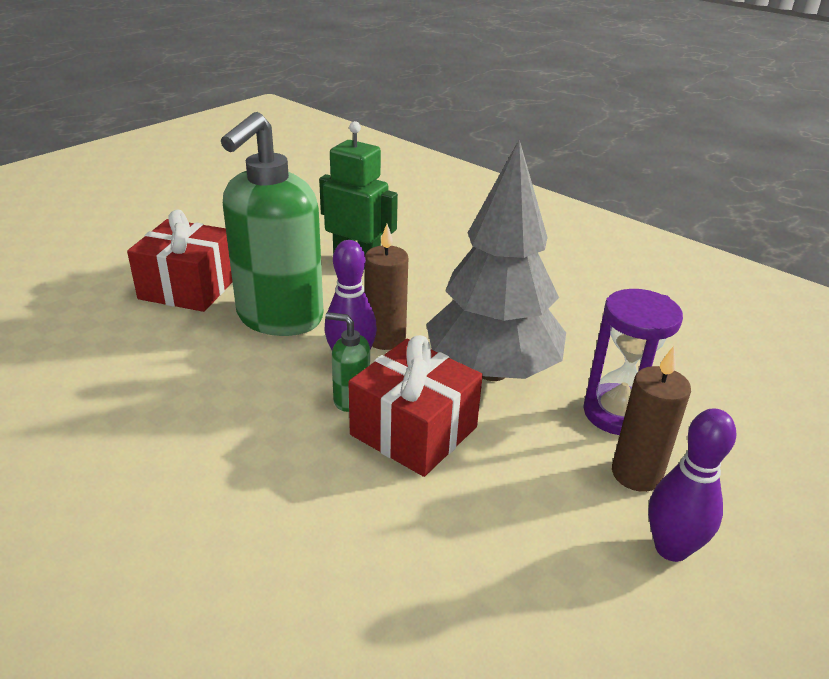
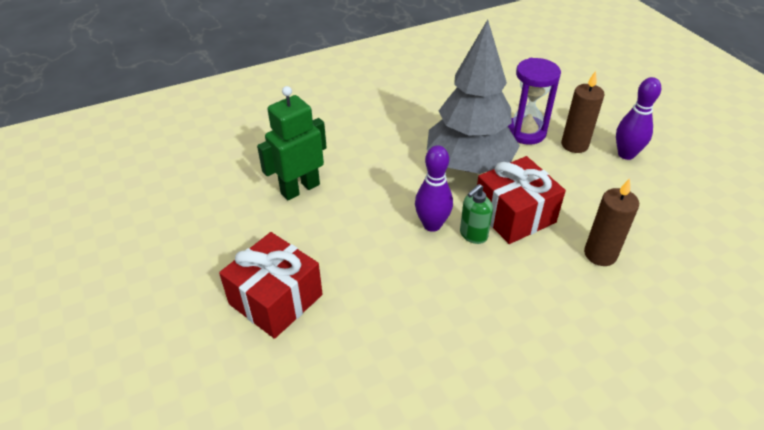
camera: 65 degrees left, 10 degrees up
green soap dispenser [221,112,324,336] -> none
brown candle [365,224,408,350] -> brown candle moved to [584,178,639,266]

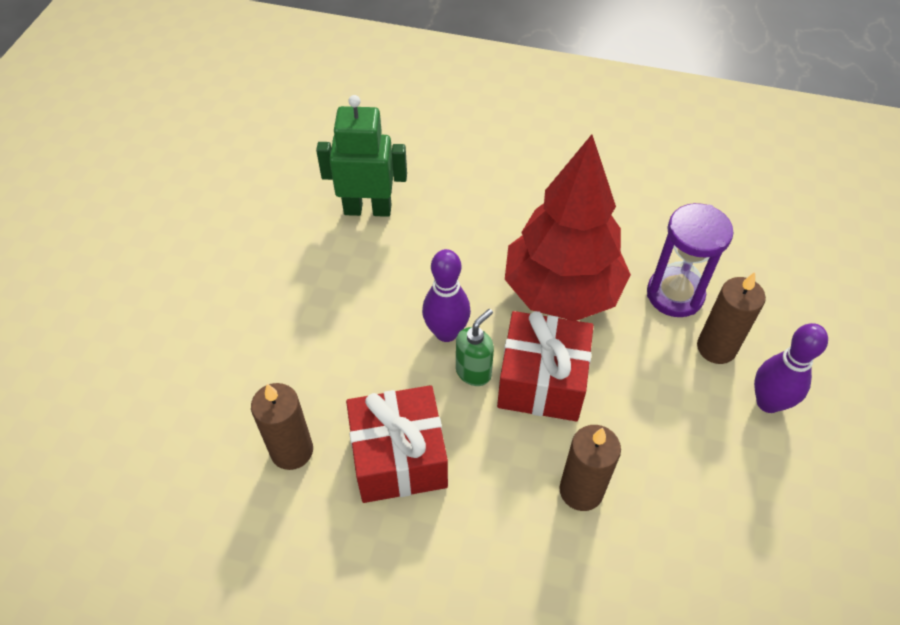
camera: 40 degrees right, 10 degrees up
red gift [219,232,323,339] -> red gift moved to [346,385,448,503]
grey tree [427,20,520,174] -> red tree [505,135,631,321]
green soap dispenser [460,184,493,244] -> green soap dispenser turned 135 degrees clockwise [456,309,494,386]
none -> brown candle [251,383,313,470]

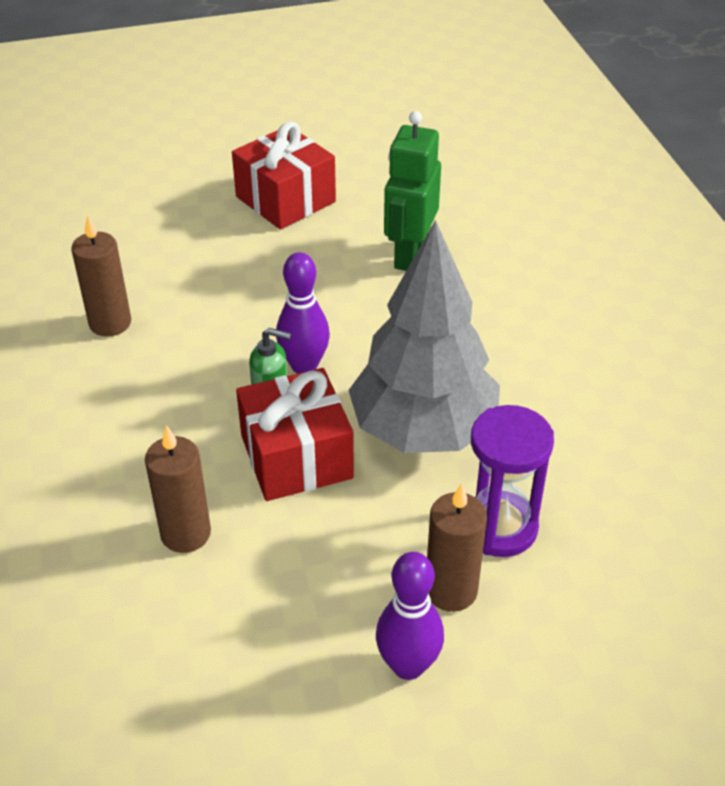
camera: 60 degrees right, 10 degrees down
green robot [316,95,407,217] -> green robot turned 135 degrees counterclockwise [384,111,441,271]
red gift [346,385,448,503] -> red gift moved to [232,122,336,229]
red tree [505,135,631,321] -> grey tree [348,220,500,453]

